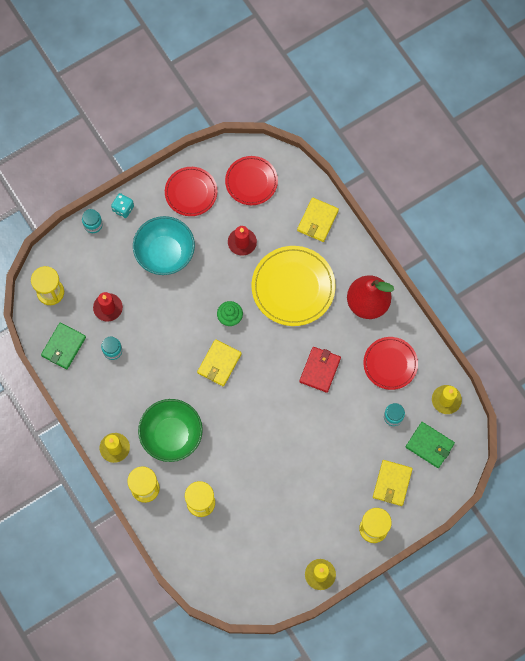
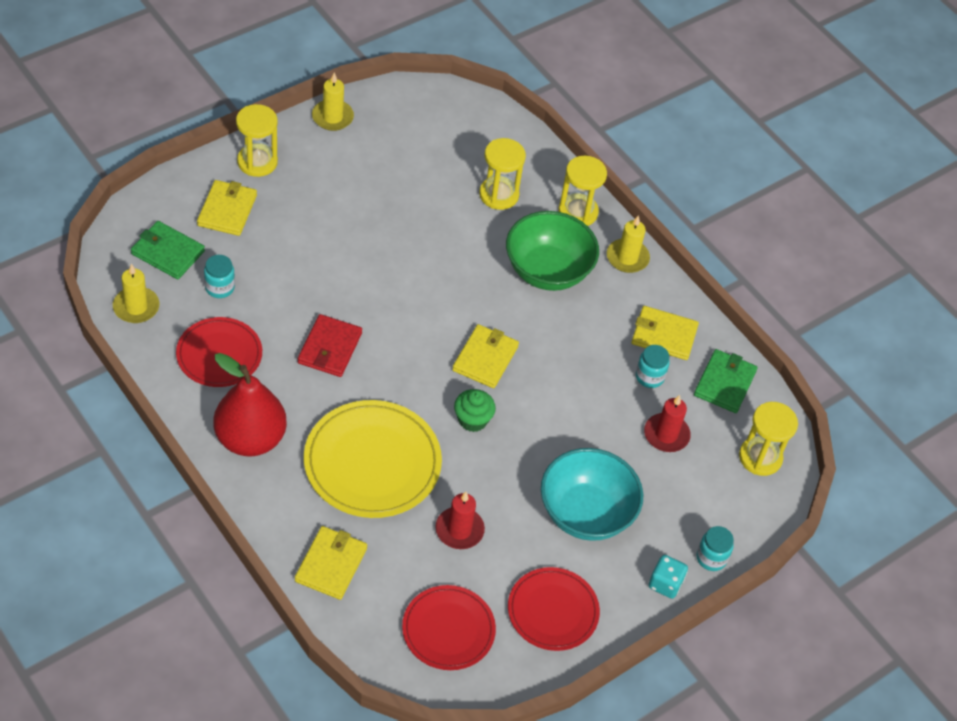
camera: 170 degrees right, 20 degrees down
none -> yellow wallet [632,306,699,360]

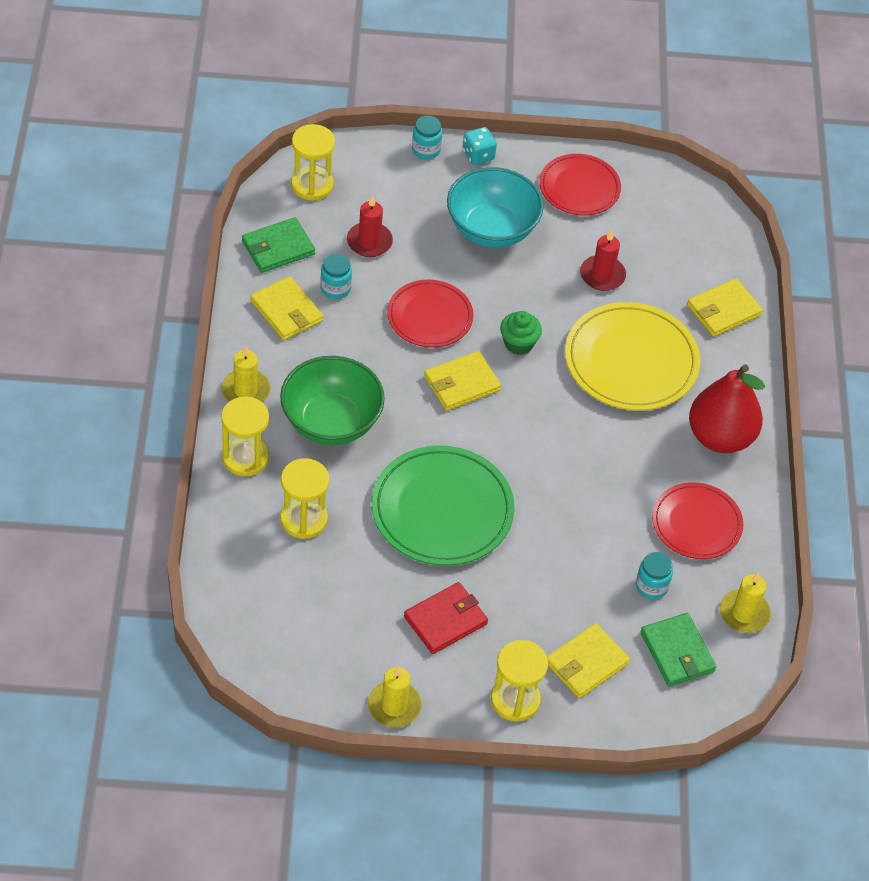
camera: 140 degrees left, 0 degrees up
red wallet [298,314,362,377] -> red wallet moved to [404,582,488,654]
red plate [402,585,496,670] -> red plate moved to [387,280,473,348]
none -> green plate [371,445,515,566]

